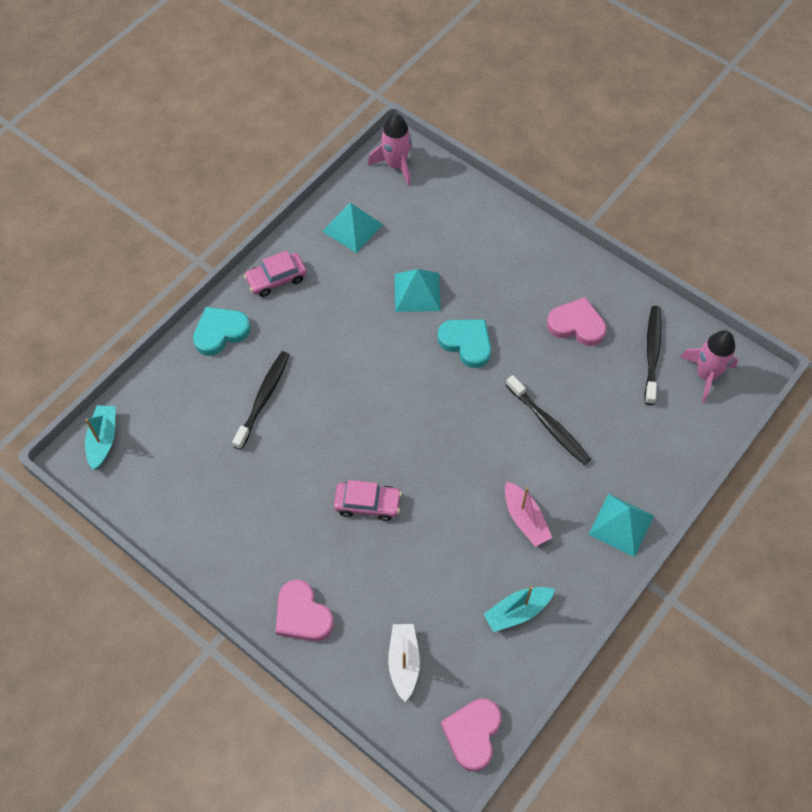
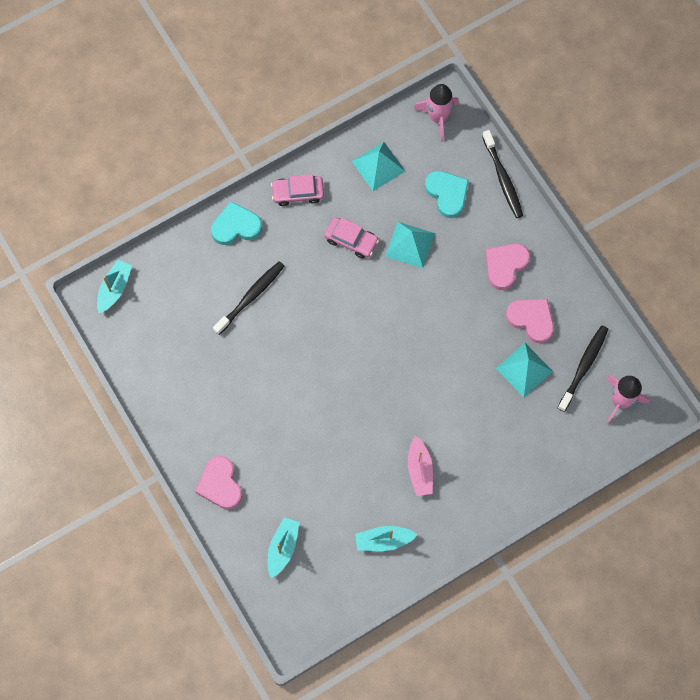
camera: 20 degrees right, 10 degrees up
pink car [334,480,402,521] -> pink car moved to [324,217,379,259]
white boat [388,624,420,702] -> turquoise boat [268,517,300,578]
turquoise heart [437,319,491,368] -> turquoise heart moved to [425,171,469,218]
pink heart [441,698,502,772] -> pink heart moved to [486,243,530,290]
black toothbrush [506,375,591,465] -> black toothbrush moved to [482,130,523,218]
turquoise pyramid [588,494,654,557] -> turquoise pyramid moved to [496,343,553,397]

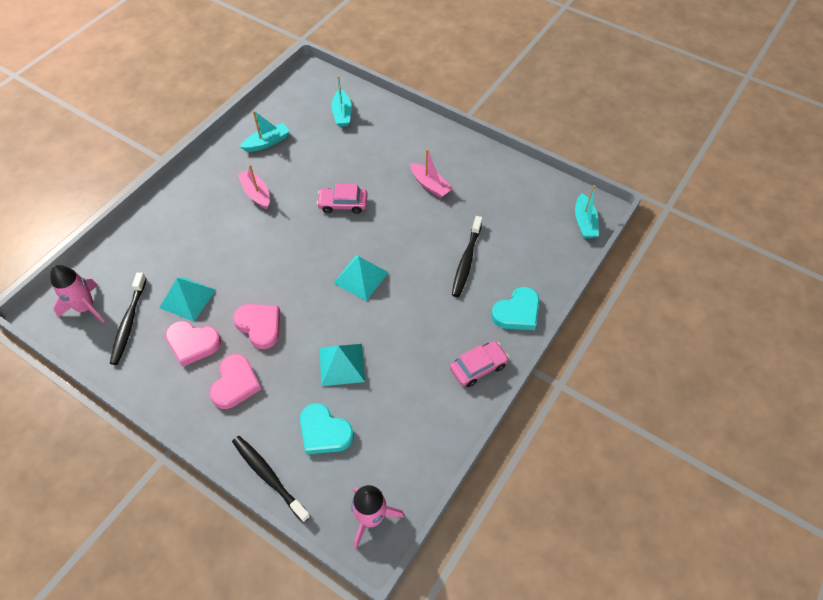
camera: 155 degrees right, 15 degrees down
pink heart [195,456,242,509] -> pink heart moved to [233,304,280,349]
pink car [324,217,379,259] -> pink car moved to [317,184,368,214]
turquoise pyramid [352,142,406,191] -> turquoise pyramid moved to [334,256,389,301]
none -> pink boat [410,149,453,198]

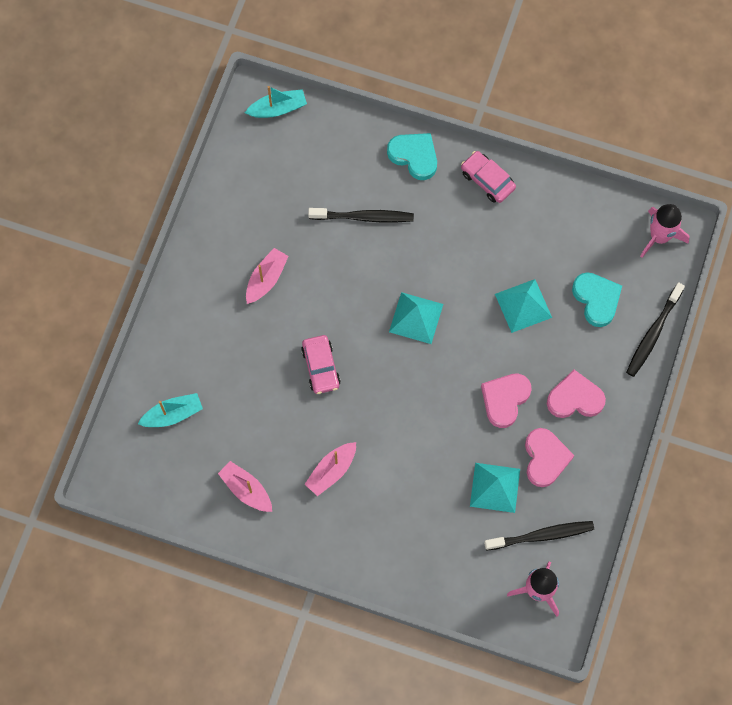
camera: 105 degrees left, 15 degrees up
turquoise boat [240,111,290,152] -> pink boat [218,461,272,512]
turquoise heart [300,403,354,454] -> turquoise heart turned 45 degrees counterclockwise [572,272,622,327]

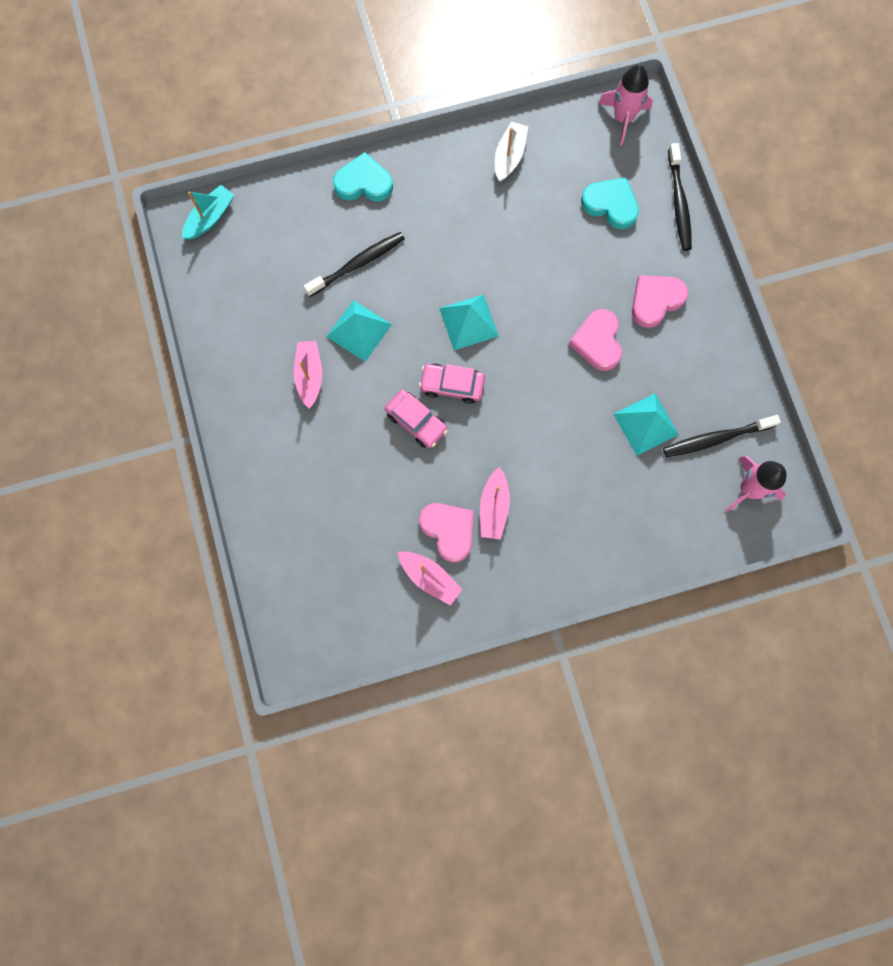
camera: 35 degrees left, 5 degrees up
turquoise boat [138,393,203,427] -> none
pink boat [218,461,272,512] -> pink boat turned 150 degrees counterclockwise [398,551,463,605]
pink car [461,151,516,203] -> pink car moved to [419,364,485,404]
black toothbrush [484,521,594,551] -> black toothbrush turned 150 degrees counterclockwise [663,415,781,457]
turquoise pyramid [495,279,552,333] -> turquoise pyramid moved to [326,300,392,361]
pink heart [525,428,575,487] -> pink heart moved to [419,503,474,562]
none -> white boat [495,121,528,182]

